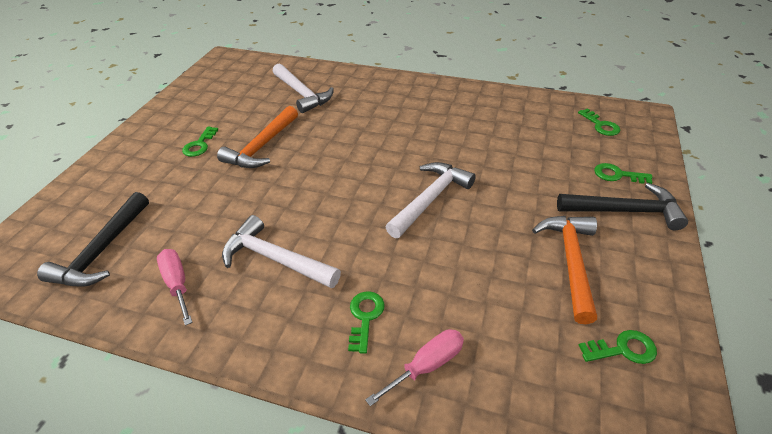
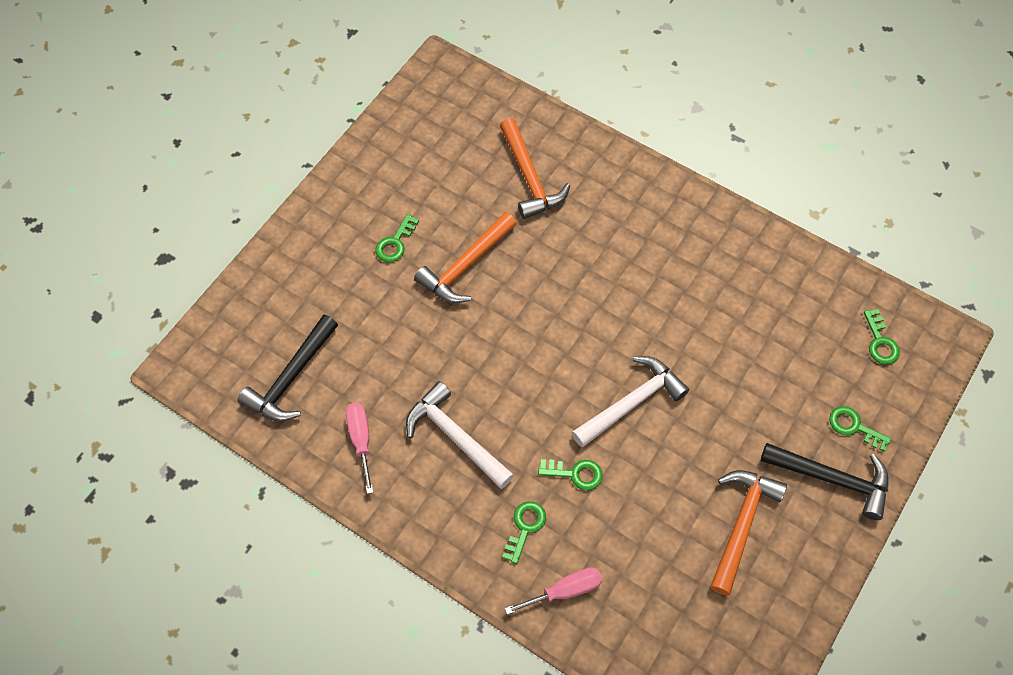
camera: 15 degrees right, 20 degrees up
white hammer [272,64,334,113] -> orange hammer [500,118,570,219]
green key [579,330,657,364] -> green key moved to [538,459,603,490]

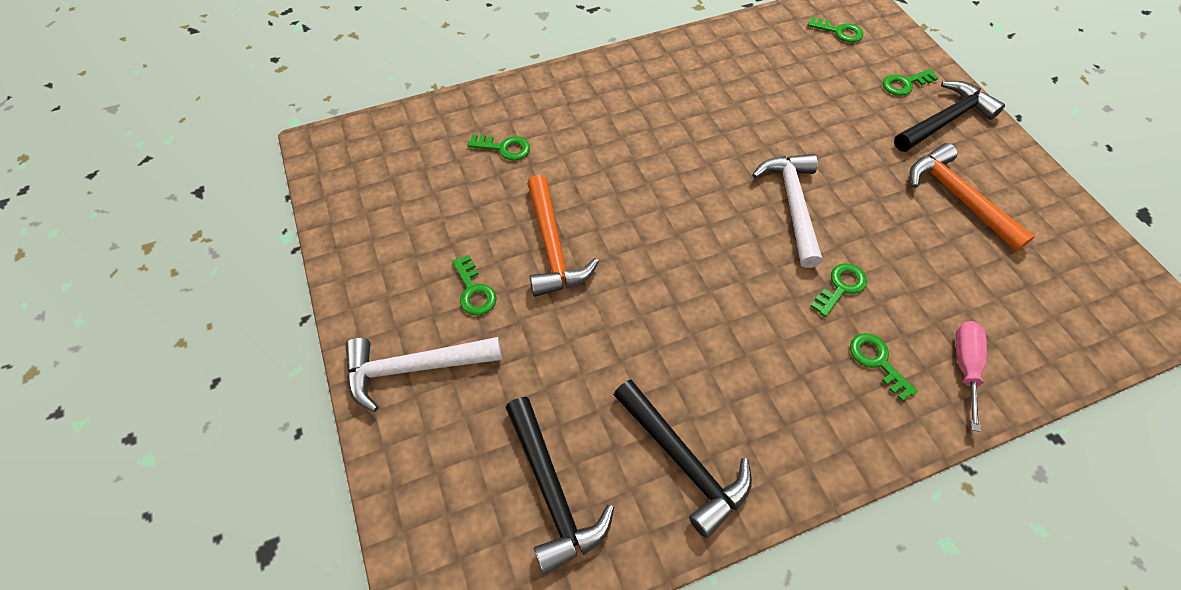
camera: 55 degrees left, 5 degrees down
pink screwdriver [346,403,374,494] -> black hammer [614,379,752,538]
white hammer [406,381,514,489] -> white hammer moved to [345,337,502,412]
orange hammer [500,118,570,219] -> green key [468,134,530,161]

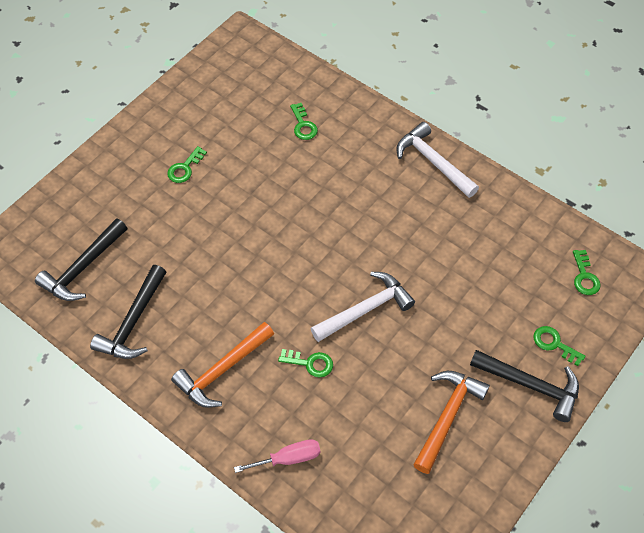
camera: 60 degrees right, 0 degrees up
white hammer [345,337,502,412] -> white hammer moved to [396,122,479,198]
orange hammer [527,175,599,297] -> orange hammer moved to [171,322,274,408]
green key [850,333,918,401] -> none

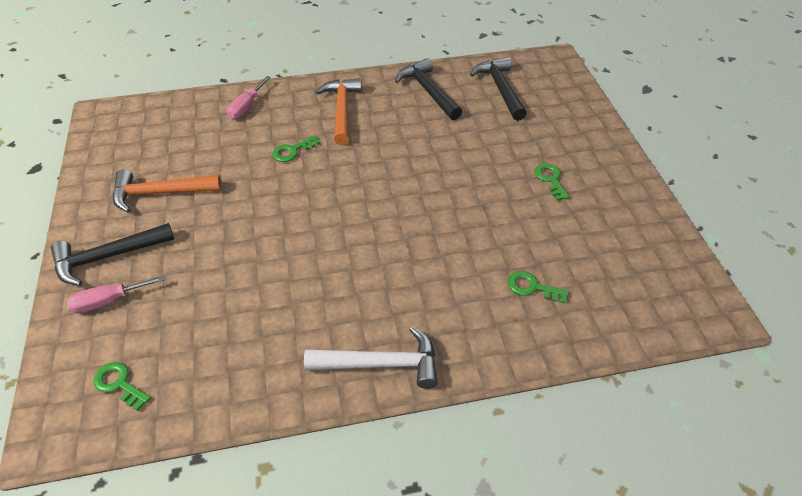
camera: 130 degrees right, 10 degrees down
white hammer [310,272,415,342] -> none
orange hammer [413,371,490,474] -> orange hammer turned 105 degrees clockwise [113,170,222,213]
green key [533,326,586,366] -> pink screwdriver [67,275,165,313]

